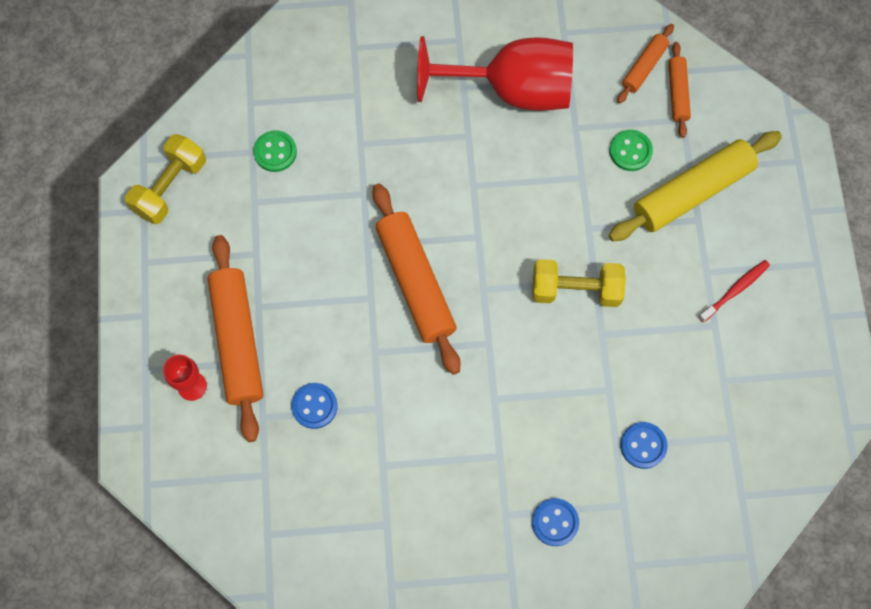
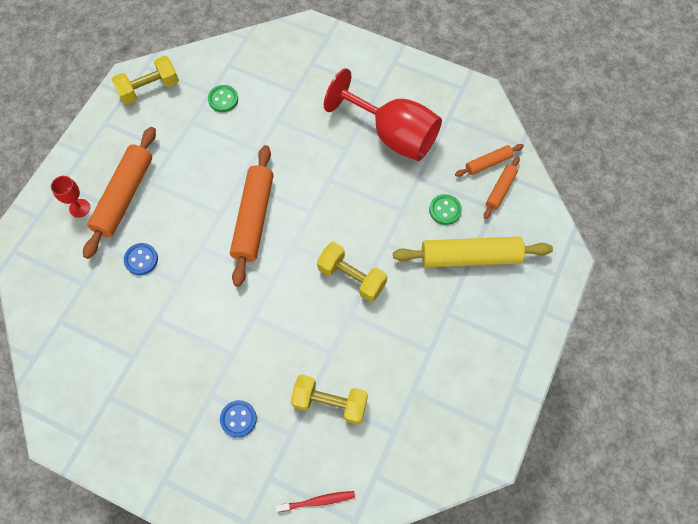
camera: 30 degrees right, 5 degrees down
blue button [620,422,668,469] -> yellow dumbbell [291,375,368,425]
red toothbrush [699,260,770,322] -> red toothbrush moved to [275,491,355,512]

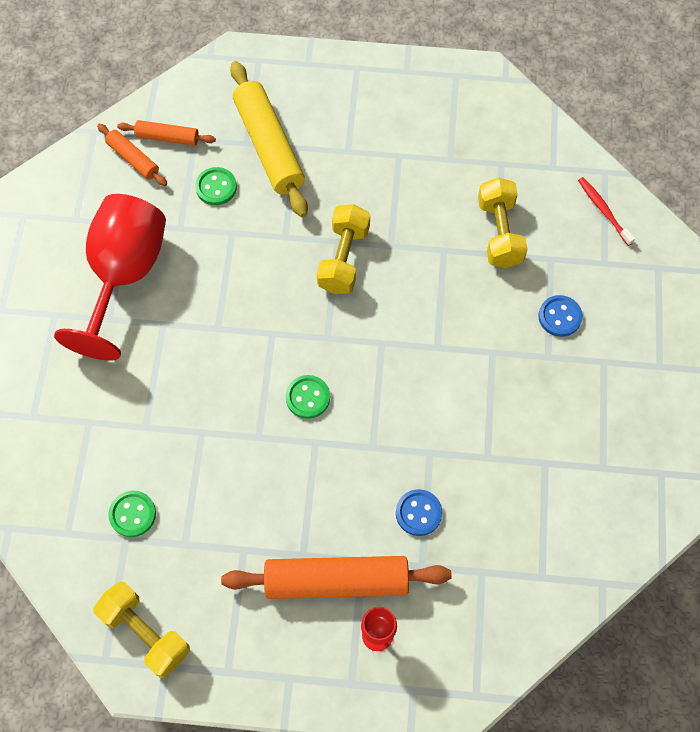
camera: 110 degrees left, 0 degrees up
orange rolling pin [230,145,273,287] -> green button [285,375,330,419]

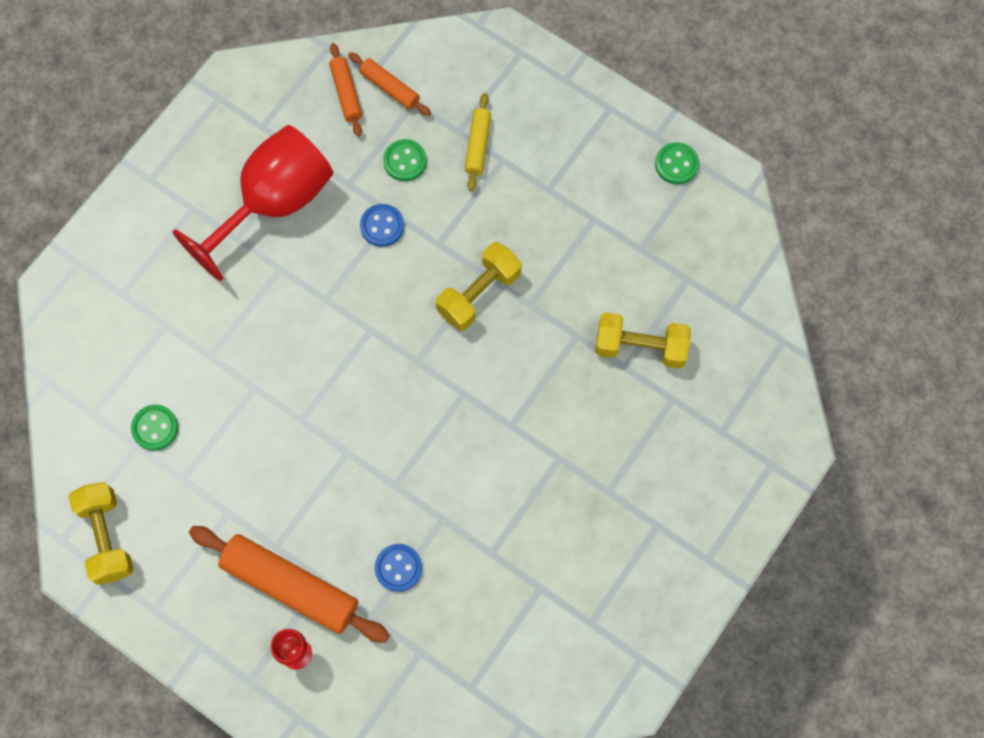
camera: 30 degrees right, 5 degrees up
yellow rolling pin [230,61,308,218] -> yellow rolling pin [465,93,491,191], size x0.52
green button [285,375,330,419] -> green button moved to [655,142,699,184]
yellow dumbbell [478,178,528,268] -> yellow dumbbell turned 75 degrees clockwise [595,312,691,368]
blue button [538,295,583,337] -> blue button moved to [360,204,404,247]
red toothbrush [578,177,635,246] -> none

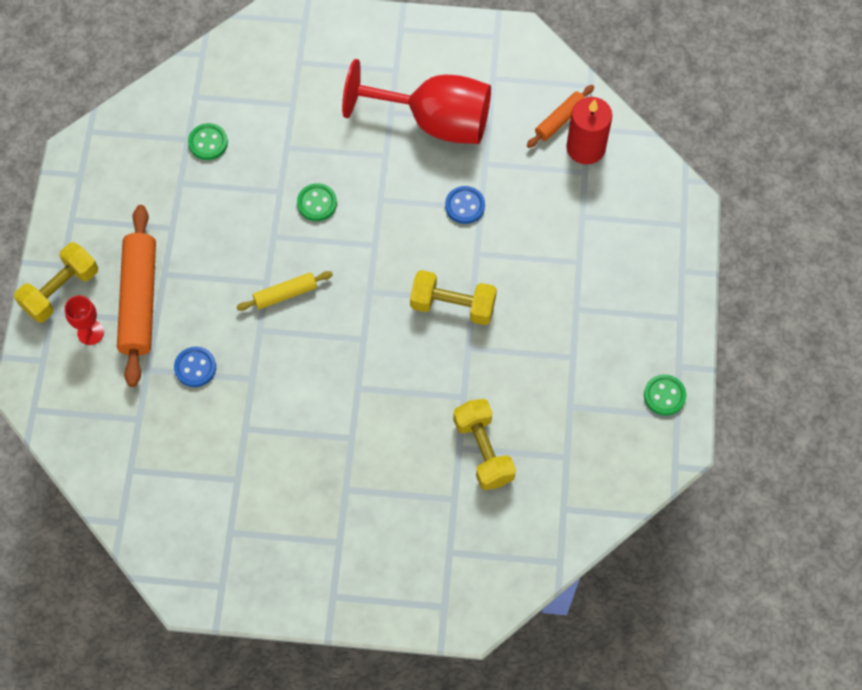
camera: 60 degrees right, 5 degrees down
yellow dumbbell [68,482,134,585] -> yellow dumbbell moved to [14,242,98,323]
orange rolling pin [348,52,431,116] -> red candle [566,97,612,164]
green button [383,139,427,181] -> green button moved to [297,183,337,221]
yellow rolling pin [465,93,491,191] -> yellow rolling pin moved to [237,271,333,311]

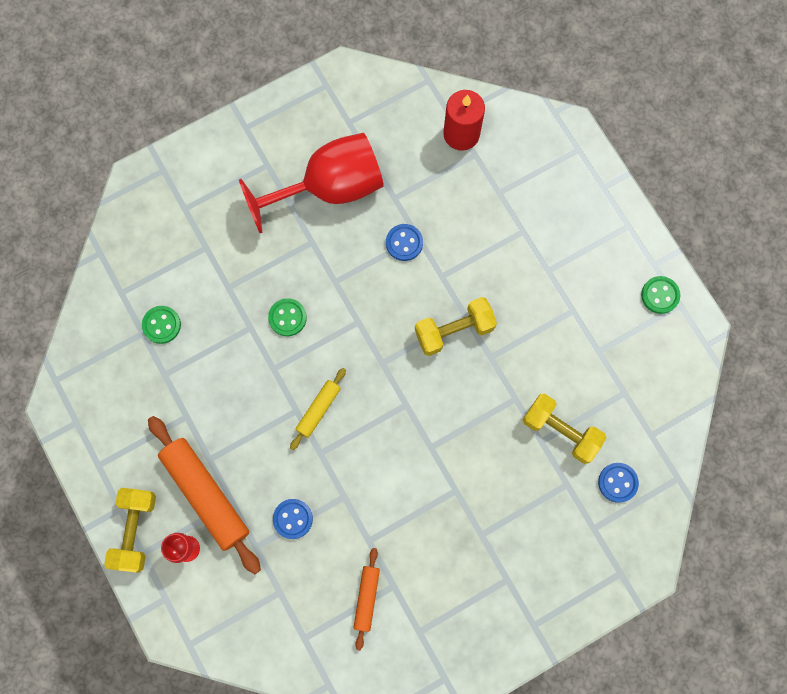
camera: 35 degrees left, 10 degrees up
orange rolling pin [527,85,594,148] -> orange rolling pin moved to [353,548,380,650]
none -> blue button [598,463,639,503]

